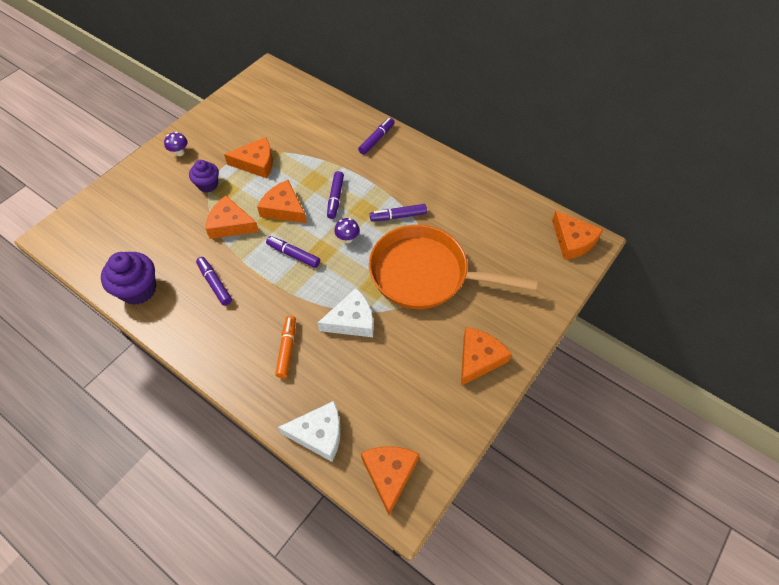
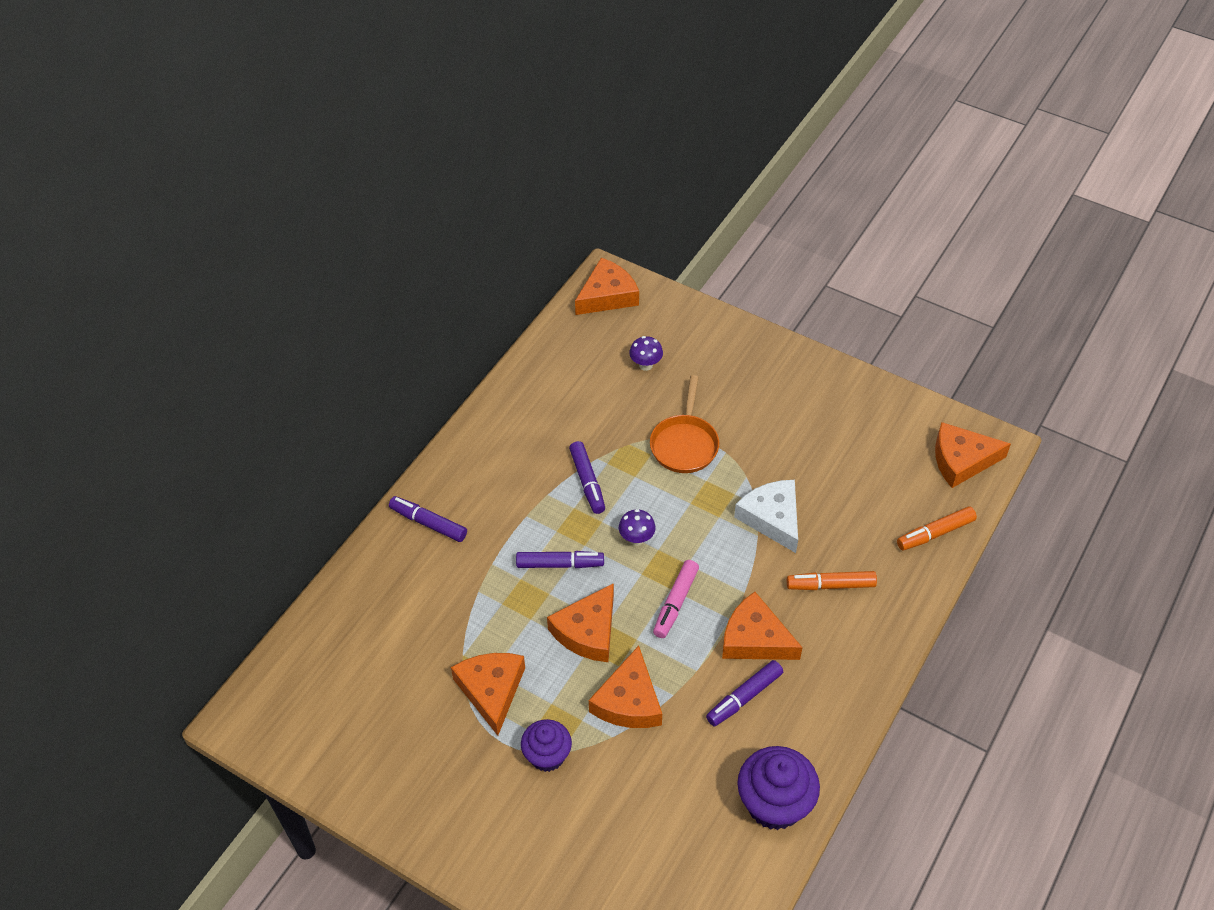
camera: 95 degrees left, 5 degrees down
purple mushroom [164,132,188,156] -> purple mushroom moved to [629,336,663,371]
purple marker [266,236,320,268] -> pink marker [653,560,699,638]
white cheese [278,401,341,462] -> orange marker [897,506,977,550]
orange pan [369,225,538,309] -> orange pan [650,375,719,473], size x0.53
orange cheese [461,327,512,386] -> orange cheese moved to [722,592,803,660]

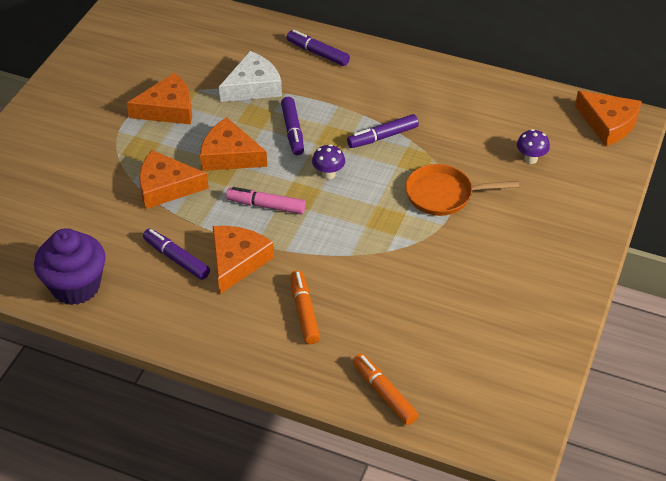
camera: 80 degrees right, 5 degrees down
purple marker [389,496,467,542] -> purple marker turned 75 degrees counterclockwise [287,30,350,66]
purple cupcake [521,719,572,772] -> none
white cheese [734,480,798,553] -> white cheese moved to [219,51,282,102]
orange cheese [935,422,1011,488] -> none

